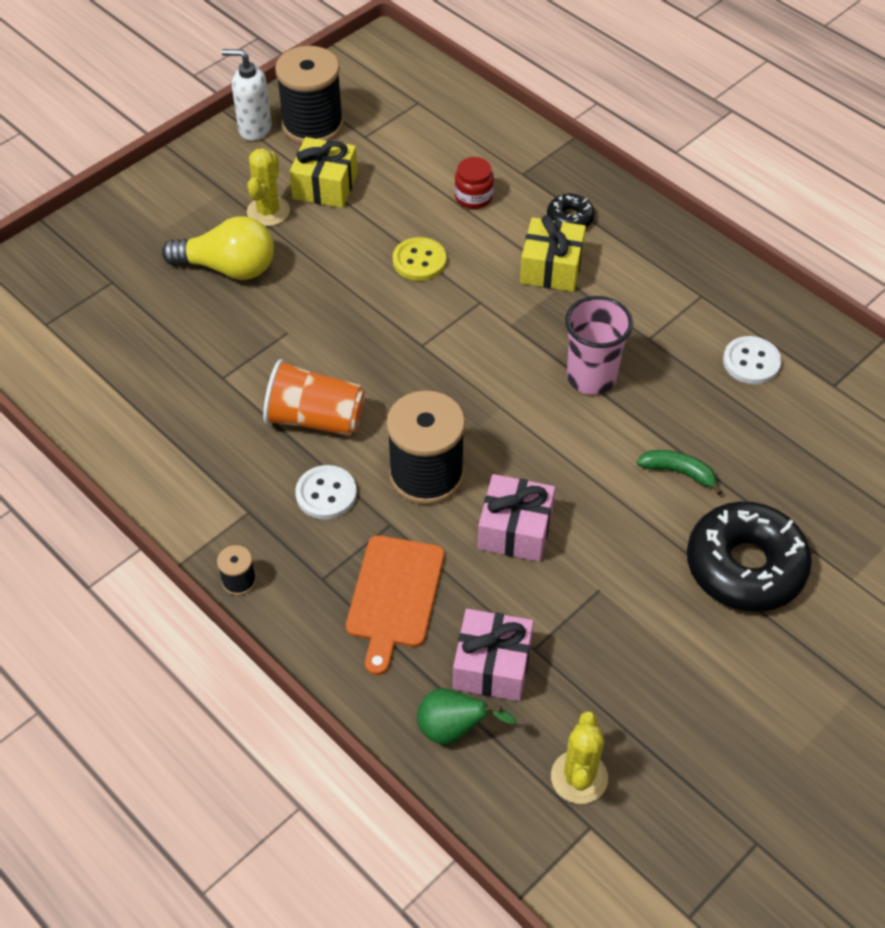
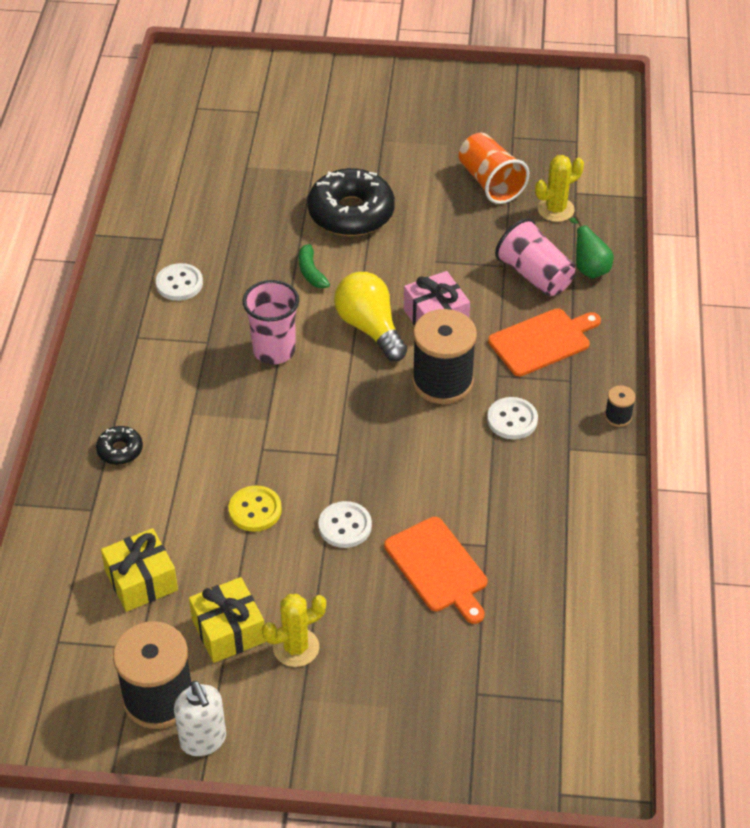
camera: 130 degrees left, 5 degrees down
yellow light bulb [162,216,274,280] -> yellow light bulb moved to [334,272,407,361]
orange cup [263,359,365,436] -> orange cup moved to [459,133,529,204]
pink gift [453,609,533,701] -> pink cup [495,218,576,296]
red jar [455,157,494,209] -> none
yellow gift [520,215,586,292] -> yellow gift moved to [101,528,178,612]
none -> white button [318,501,372,548]
none -> orange cutting board [384,517,487,624]

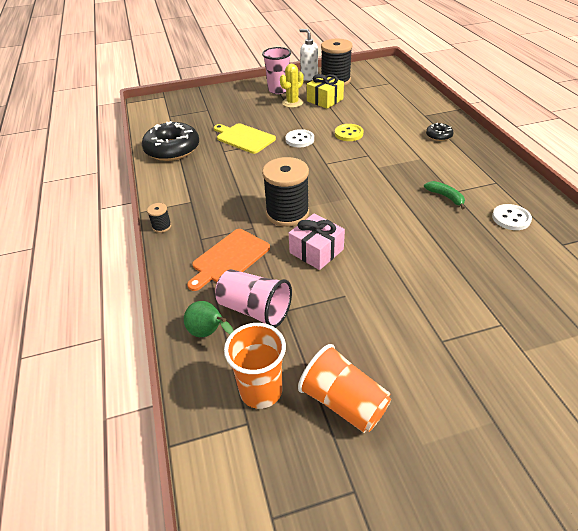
camera: 160 degrees right, 5 degrees down
yellow gift [101,528,178,612] -> none
pink cup [243,280,299,364] -> pink cup moved to [262,47,291,94]
green banana [299,239,330,288] -> green banana moved to [424,181,465,209]
black donut [307,168,395,236] -> black donut moved to [142,121,199,161]
yellow light bulb [334,272,407,361] -> none
orange cutting board [384,517,487,624] -> yellow cutting board [214,123,276,154]
white button [487,397,538,439] -> none
yellow cactus [535,155,584,222] -> orange cup [224,323,286,409]

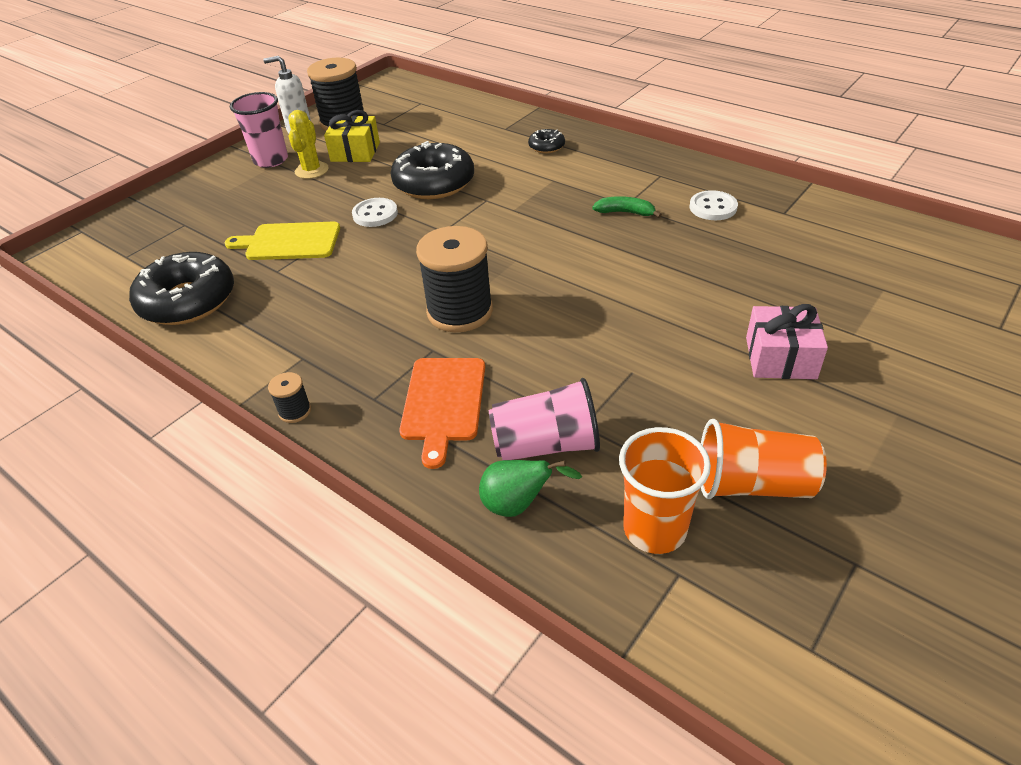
camera: 35 degrees left, 0 degrees up
pink gift [289,214,345,270] -> pink gift moved to [746,304,828,379]
yellow button [335,124,364,141] -> black donut [391,141,474,199]

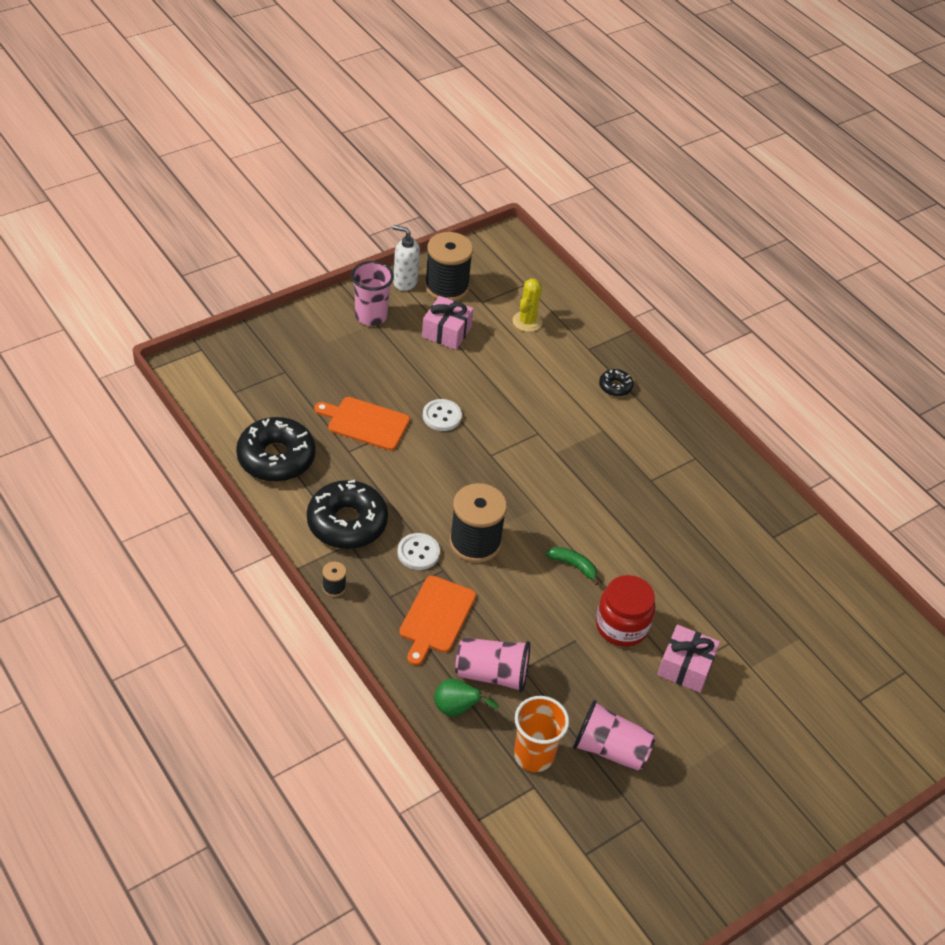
camera: 10 degrees right, 5 degrees up
yellow cutting board [225,222,340,260] -> orange cutting board [314,397,410,450]
yellow cactus [288,110,329,179] -> yellow cactus moved to [513,278,542,332]
yellow gift [324,110,380,162] -> pink gift [422,296,474,350]
black donut [391,141,474,199] -> black donut moved to [307,480,388,549]
green banana [592,196,662,218] -> green banana moved to [546,547,599,585]
white button [689,190,738,220] -> white button moved to [397,533,440,570]
orange cup [701,419,827,499] -> pink cup [573,700,656,771]
none -> red jar [596,575,655,647]

